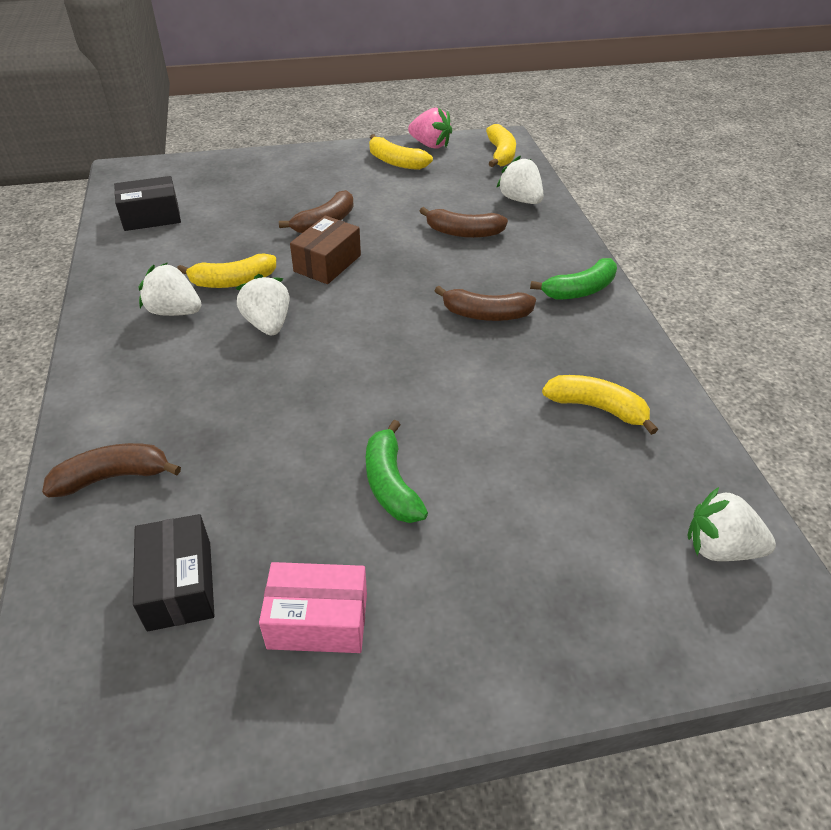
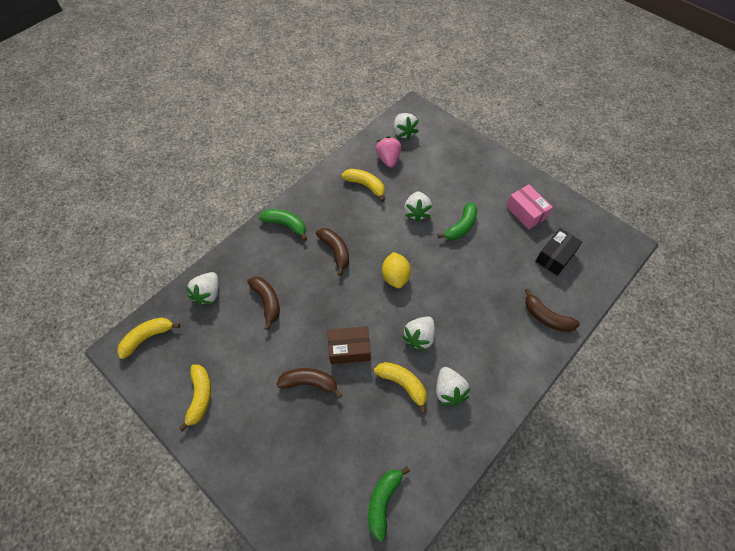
camera: 125 degrees left, 15 degrees up
black box [114,176,181,231] -> green banana [368,467,410,542]
pink strawberry [408,107,452,149] -> pink strawberry moved to [376,136,401,168]
yellow banana [542,375,658,435] -> yellow banana turned 135 degrees clockwise [341,169,385,202]
none -> yellow lemon [382,252,411,288]
none -> white strawberry [404,192,432,222]

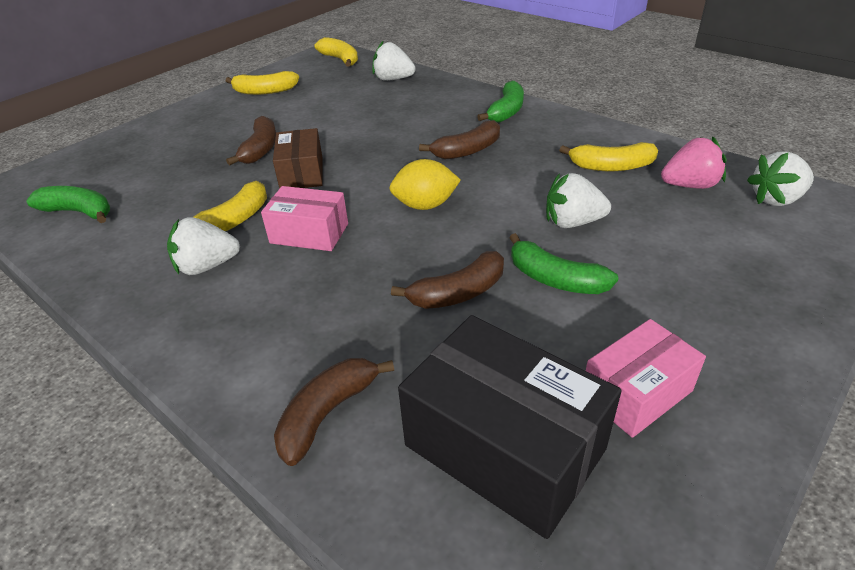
camera: 90 degrees right, 20 degrees down
brown banana [248,277,280,330] -> brown banana moved to [391,251,504,309]
yellow banana [341,169,385,202] -> yellow banana turned 60 degrees clockwise [559,142,658,171]
white strawberry [402,316,435,351] -> pink box [261,186,348,251]
black box [535,228,582,276] -> black box [398,315,622,539], size x1.68

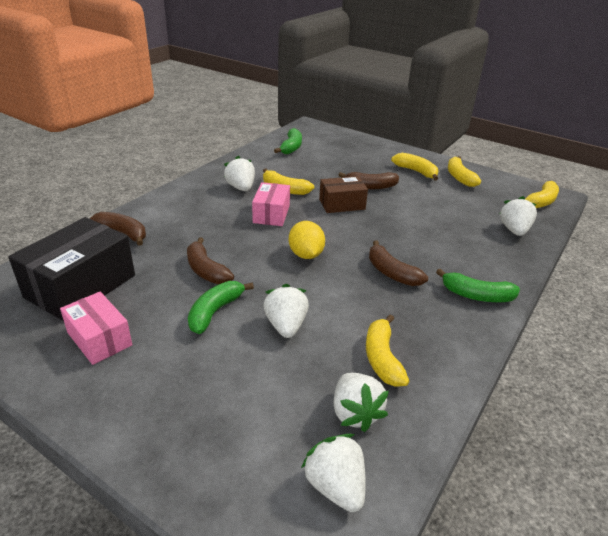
camera: 80 degrees right, 5 degrees down
pink strawberry [661,136,727,189] -> white strawberry [333,373,389,432]
none -> yellow banana [391,153,438,180]

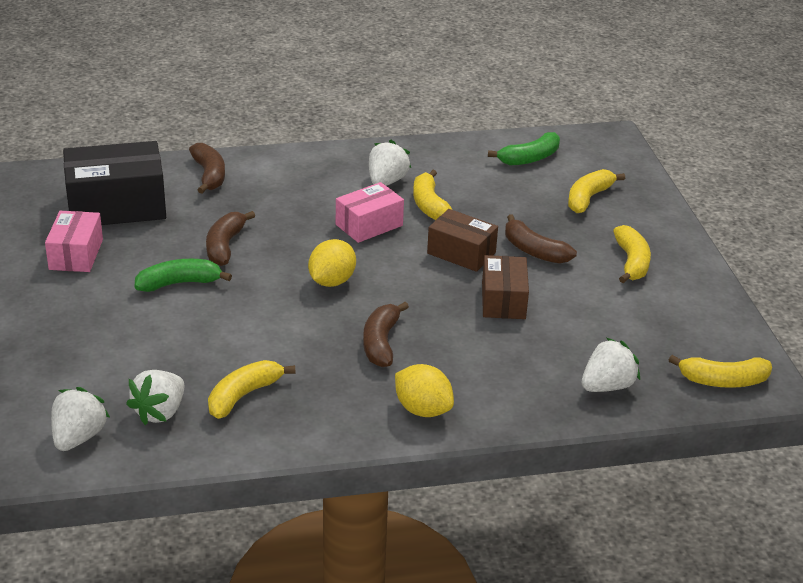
camera: 45 degrees right, 0 degrees up
white strawberry [264,284,309,338] -> none
green banana [436,269,520,302] -> yellow lemon [395,364,454,417]
yellow banana [448,156,481,187] -> yellow banana moved to [568,169,625,213]
none -> brown box [482,255,529,319]

